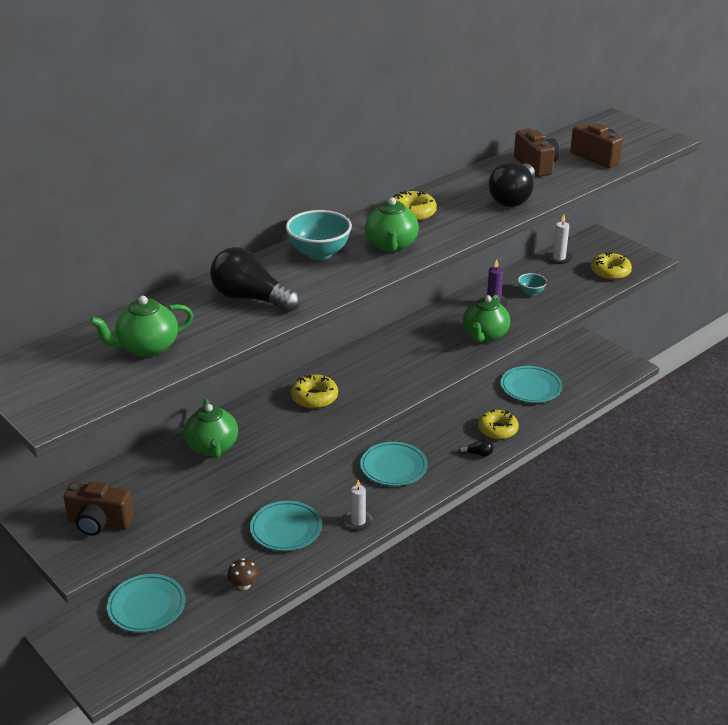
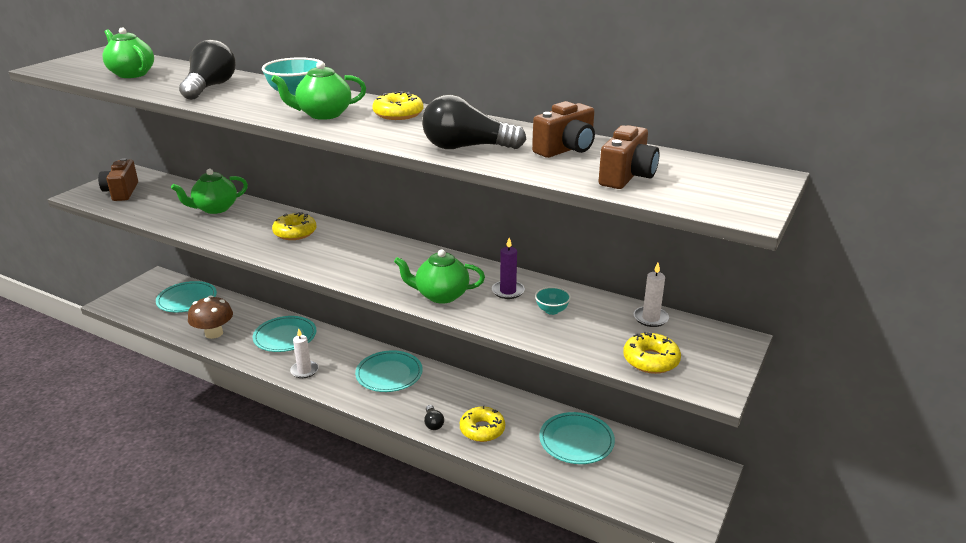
camera: 70 degrees right, 5 degrees down
brown mushroom [227,558,259,590] -> brown mushroom [188,296,233,339], size x1.65

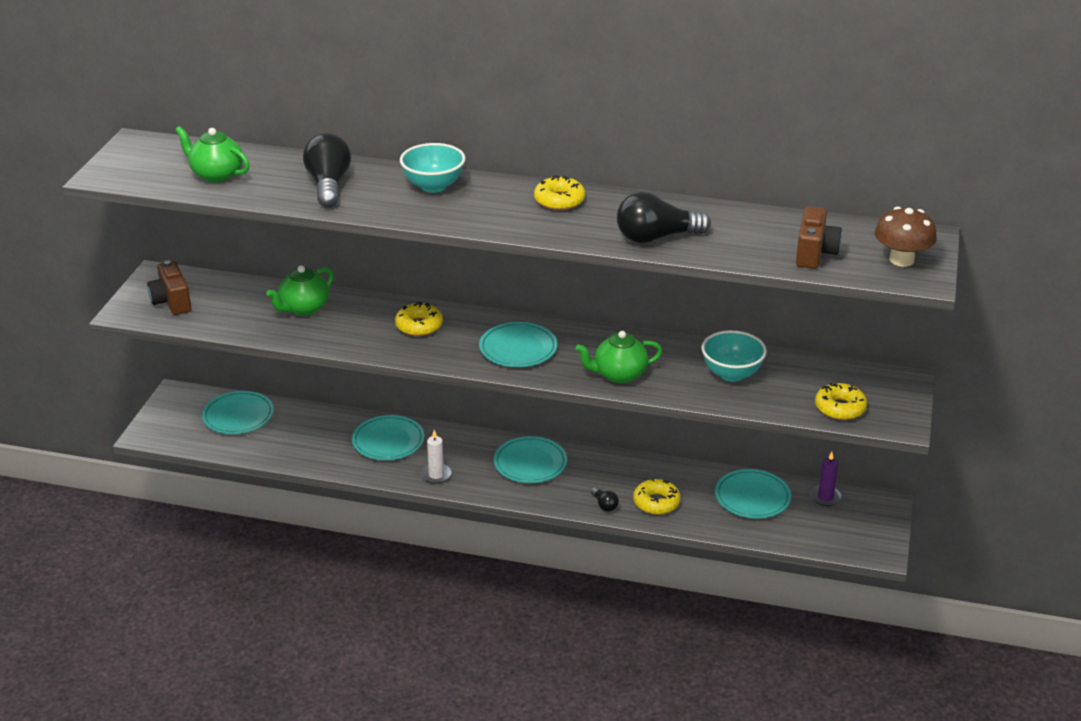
camera: 15 degrees left, 5 degrees up
brown mushroom [188,296,233,339] -> brown mushroom moved to [874,206,937,267]
green teapot [271,61,366,120] -> none
purple candle [492,238,525,299] -> purple candle moved to [810,452,842,506]
brown camera [532,101,595,158] -> none
turquoise bowl [535,287,571,315] -> turquoise bowl [702,330,767,382], size x1.85
white candle [634,263,669,327] -> none
none -> turquoise plate [479,322,558,367]

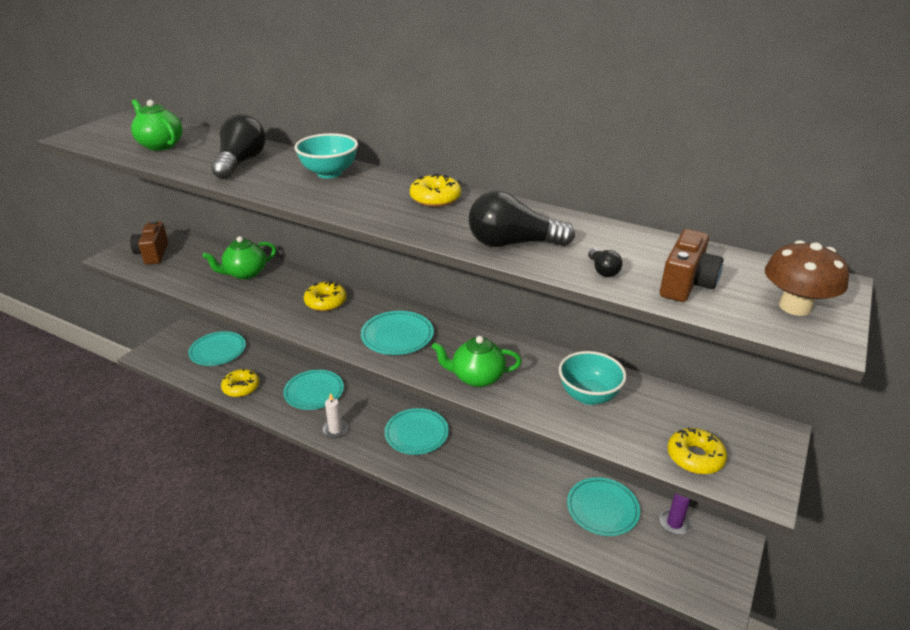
camera: 15 degrees right, 0 degrees up
black light bulb [591,487,619,512] -> black light bulb moved to [588,248,623,277]
yellow donut [633,478,681,515] -> yellow donut moved to [221,369,259,397]

